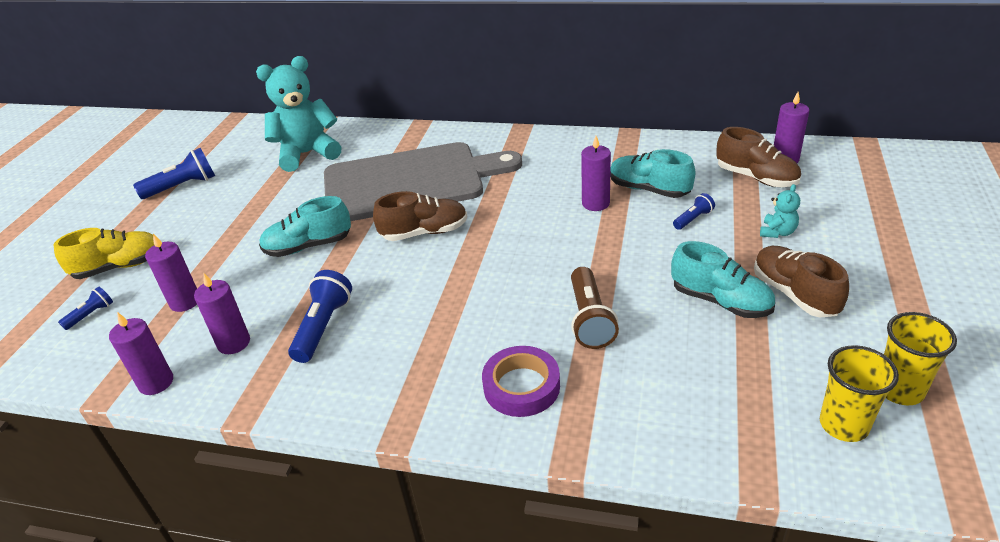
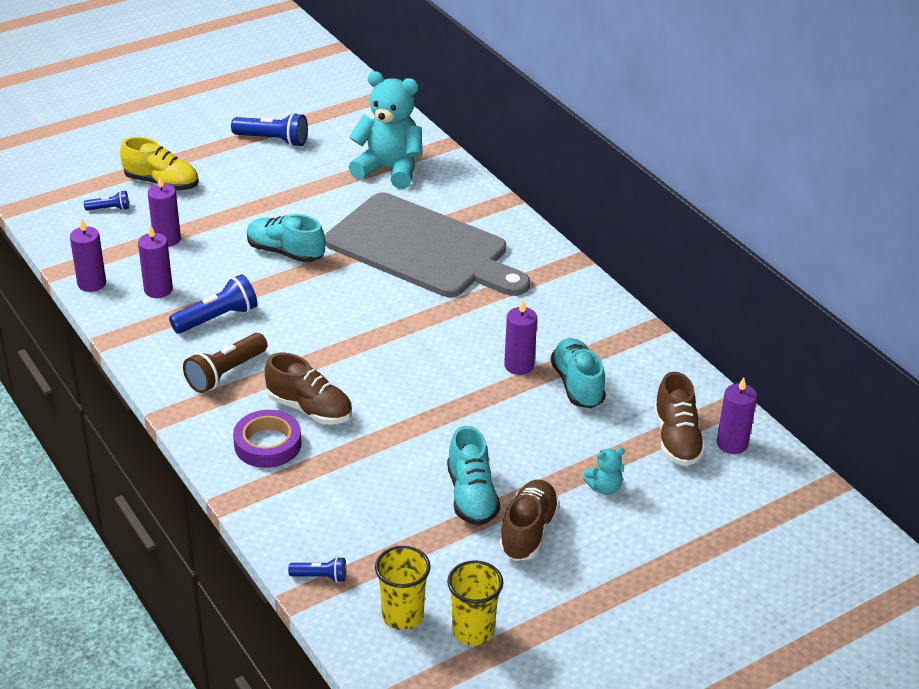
camera: 40 degrees right, 0 degrees up
brown shoe [373,191,467,241] -> brown shoe moved to [265,353,352,424]
brown flashlight [571,267,619,349] -> brown flashlight moved to [183,333,267,393]
blue flashlight [673,193,715,230] -> blue flashlight moved to [288,557,346,583]

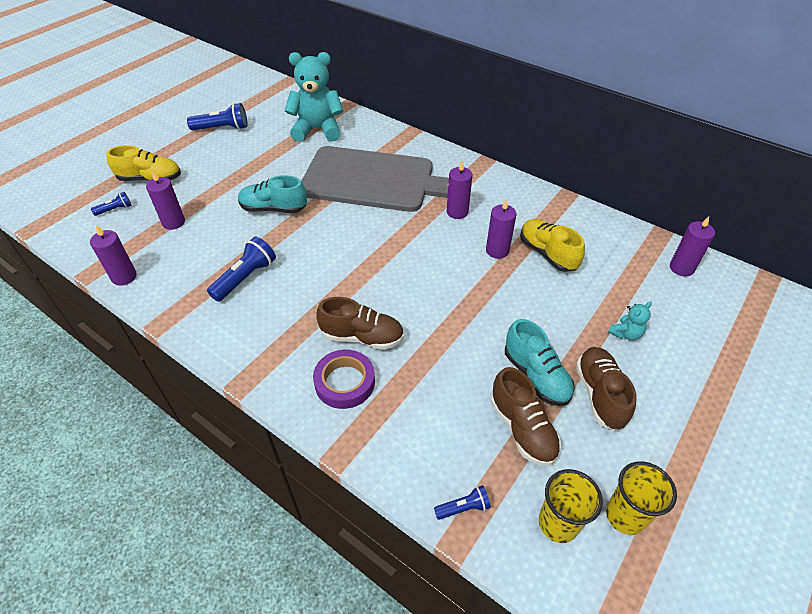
camera: 20 degrees left, 10 degrees up
purple candle [138,225,173,298] -> purple candle moved to [447,161,472,219]
brown flashlight [183,333,267,393] -> none
turquoise shoe [550,338,606,408] -> yellow shoe [520,219,585,272]
brown shoe [654,372,706,466] -> brown shoe moved to [491,367,561,466]

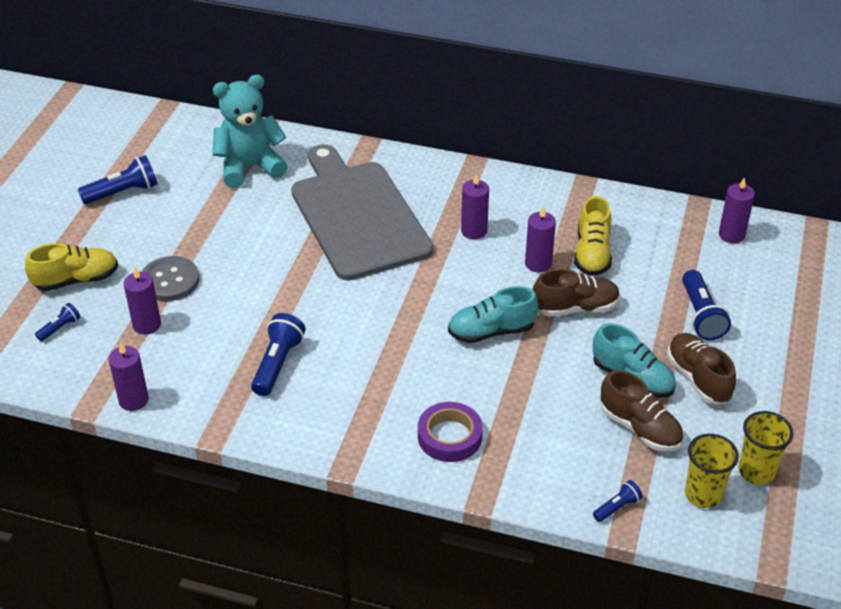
camera: 20 degrees left, 5 degrees down
turquoise shoe [238,175,307,213] -> turquoise shoe moved to [448,286,538,343]
grey cutting board [301,146,449,212] -> grey cutting board turned 105 degrees counterclockwise [291,144,433,281]
brown shoe [316,297,404,350] -> brown shoe moved to [533,269,620,317]
yellow shoe [520,219,585,272] -> yellow shoe turned 120 degrees counterclockwise [574,196,612,276]
turquoise teddy bear [608,302,652,341] -> blue flashlight [682,270,731,340]
none -> grey button [141,256,199,301]

